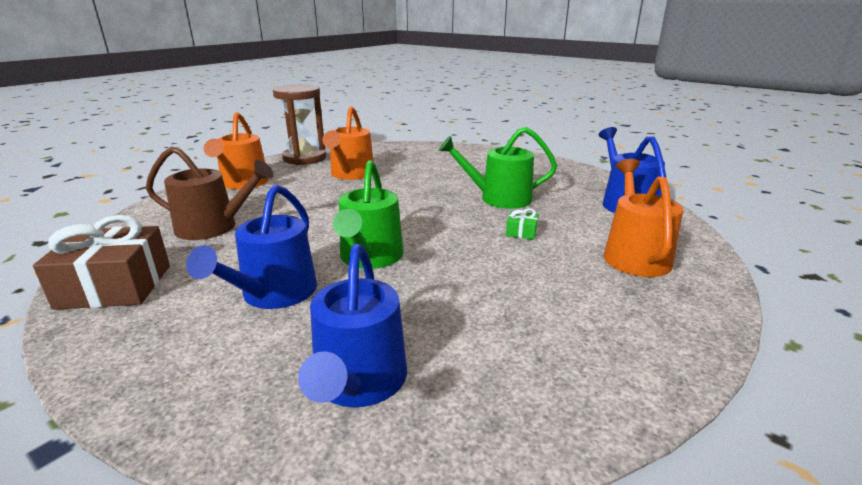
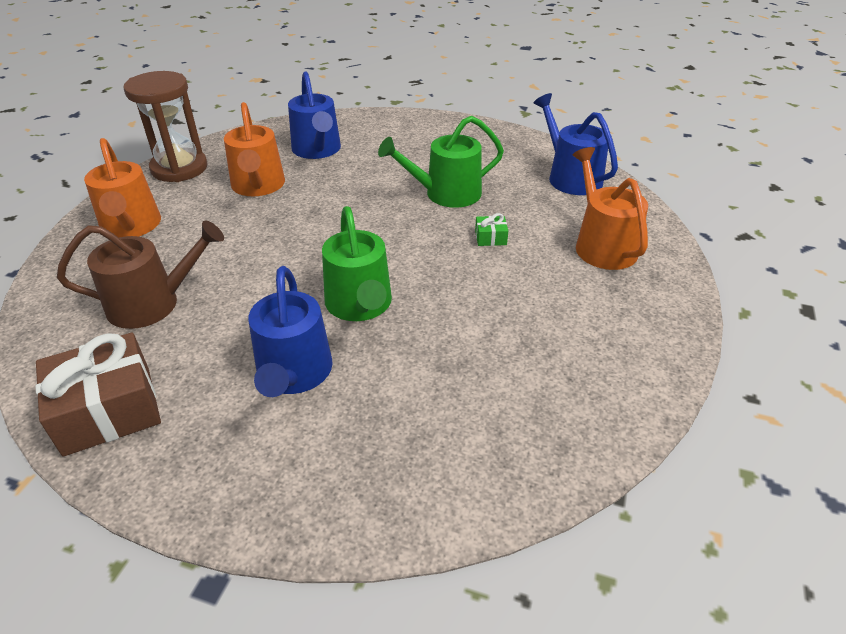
camera: 20 degrees left, 15 degrees up
blue watering can [298,244,407,407] -> blue watering can moved to [288,71,341,159]

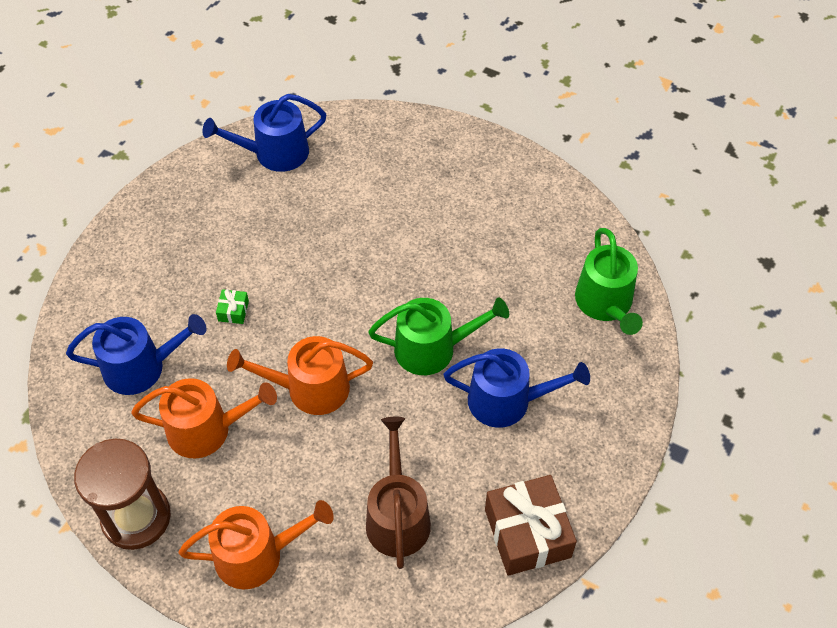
camera: 80 degrees left, 15 degrees up
green watering can [378,116,504,208] -> green watering can moved to [575,228,643,335]
green gift [475,213,508,246] -> green gift moved to [216,289,249,324]
orange watering can [573,147,648,270] -> orange watering can moved to [227,336,373,415]

